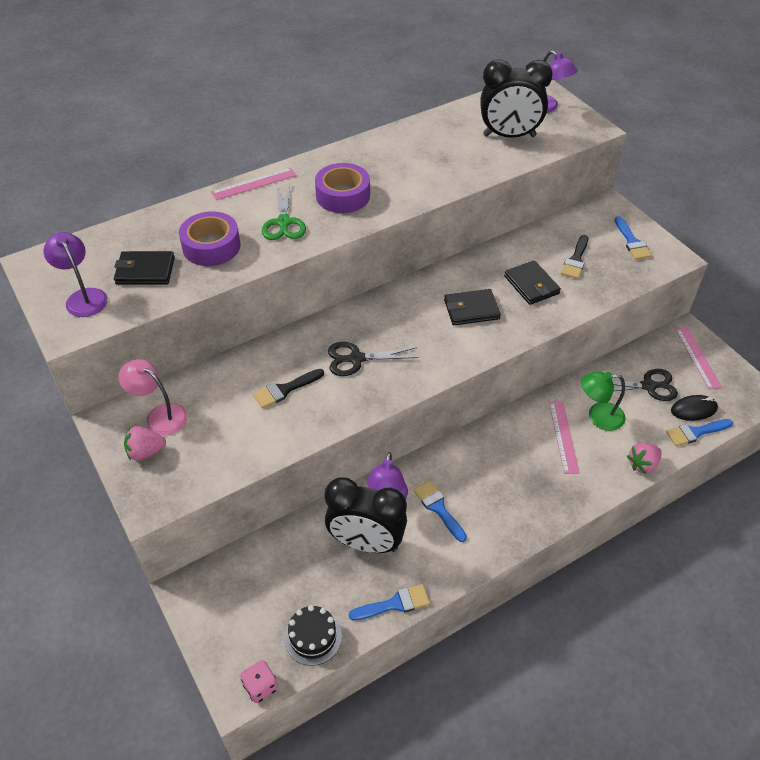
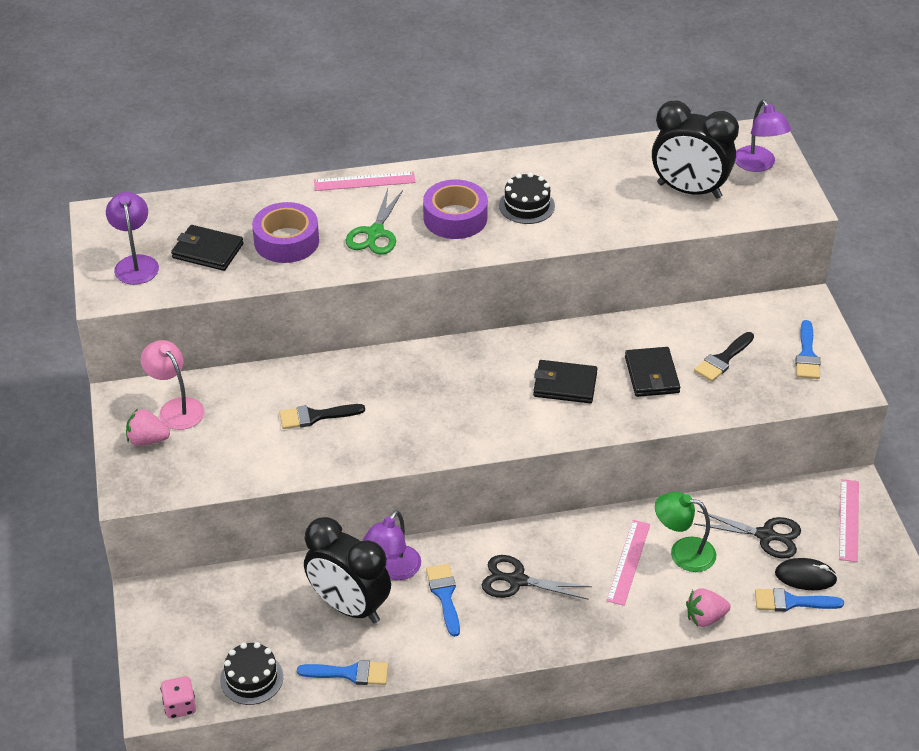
camera: 20 degrees right, 5 degrees down
black scissors [328,342,419,376] -> black scissors moved to [482,555,592,600]
none -> black cake [499,172,555,224]

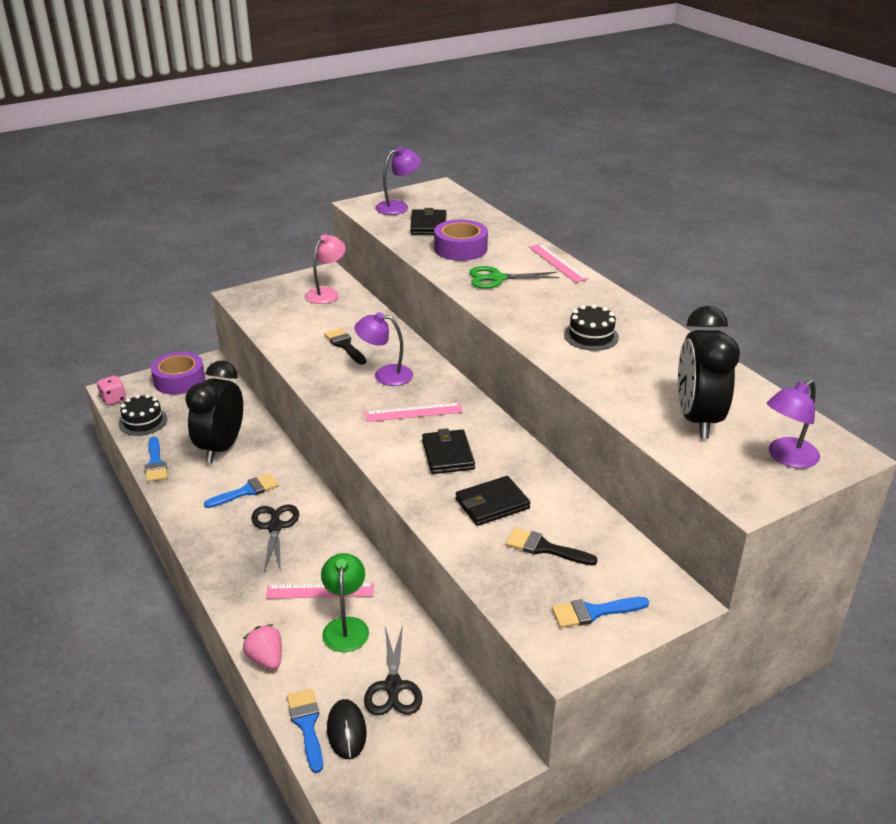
camera: 70 degrees right, 10 degrees down
pink strawberry [126,409,170,446] -> none
purple lamp [363,510,421,580] -> purple lamp moved to [354,312,413,386]
purple tape [423,179,488,239] -> purple tape moved to [151,352,205,395]
pink ruler [839,479,859,562] -> pink ruler moved to [365,403,463,422]

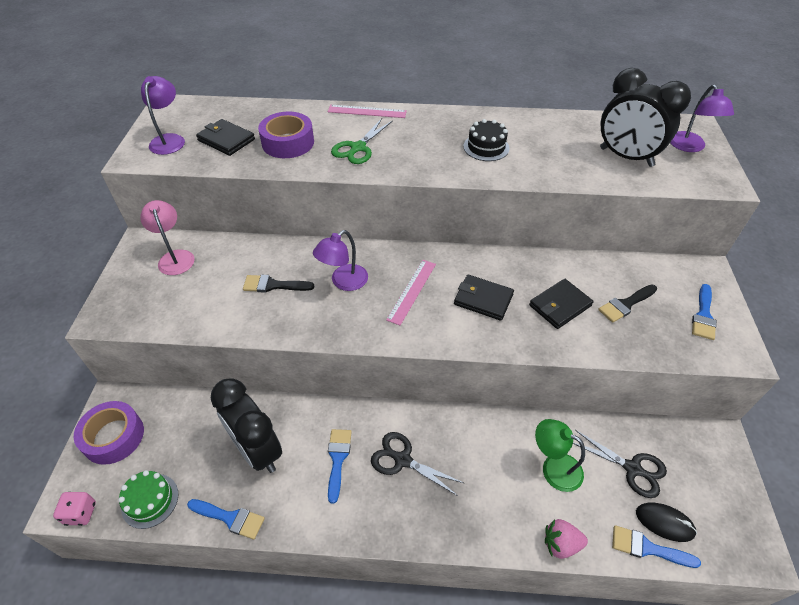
camera: 55 degrees left, 15 degrees up
black cake [119,394,167,436] -> green cake [118,470,179,529]
pink ruler [266,583,374,599] -> none
black wallet [456,476,531,526] -> black wallet turned 45 degrees clockwise [529,279,593,329]

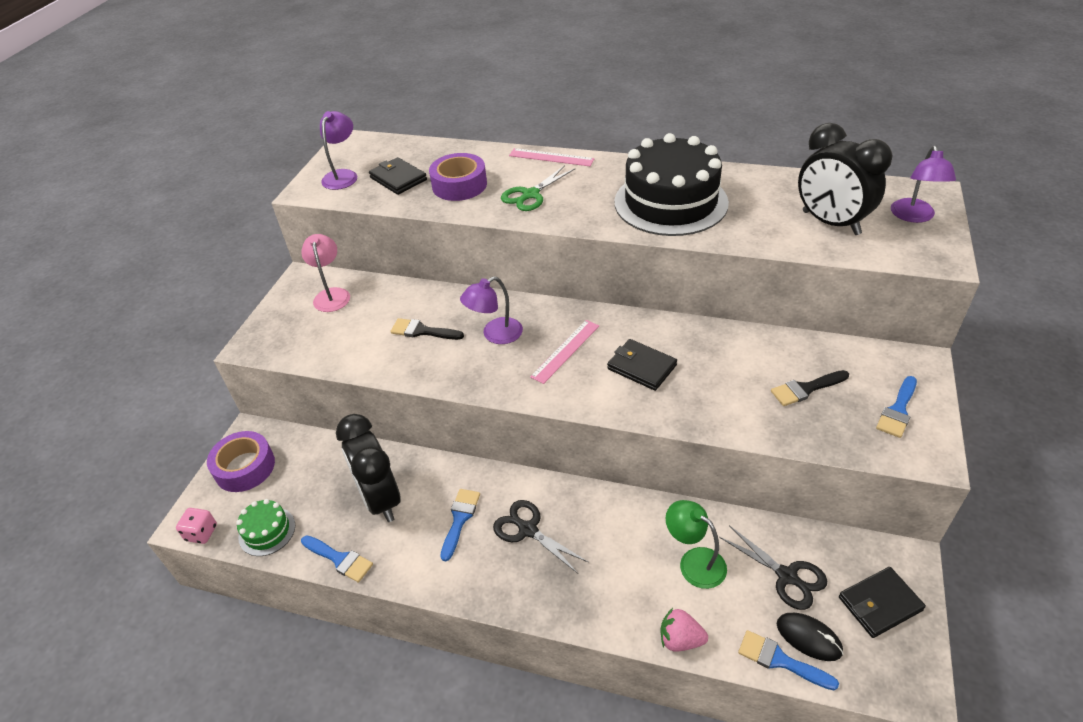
camera: 15 degrees right, 5 degrees down
black cake [463,119,510,161] -> black cake [614,133,729,236], size x2.20
black wallet [529,279,593,329] -> black wallet moved to [839,567,926,638]

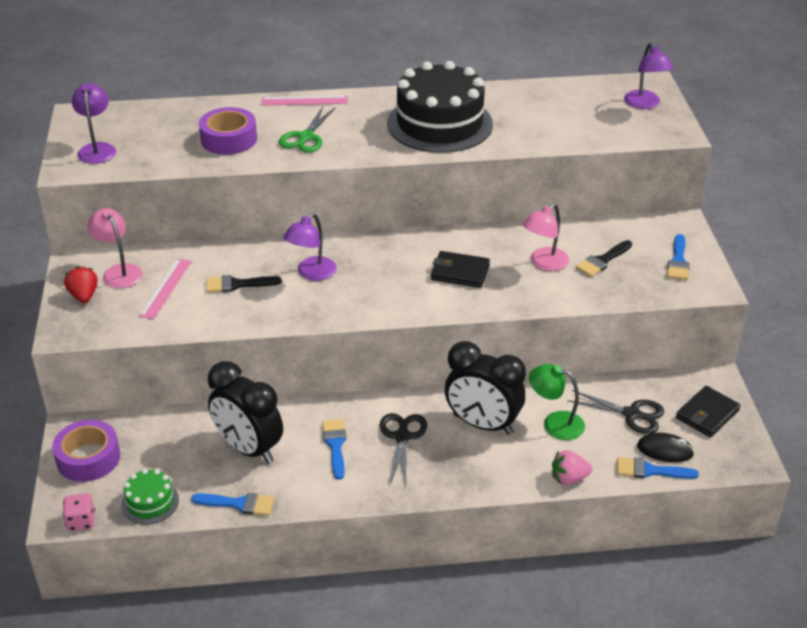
camera: 25 degrees left, 5 degrees down
black wallet [369,157,427,195] -> none
black scissors [493,500,589,573] -> black scissors turned 75 degrees clockwise [380,413,427,484]
pink ruler [530,320,599,384] -> pink ruler moved to [139,259,191,319]
black clock [798,123,892,235] -> black clock moved to [445,341,526,435]
none -> red strawberry [64,266,98,303]
none -> pink lamp [523,204,569,271]

